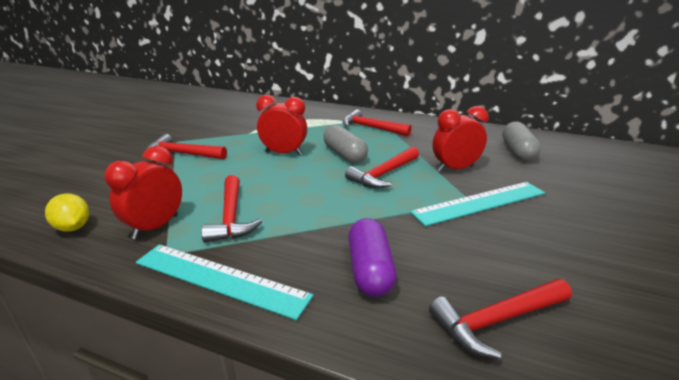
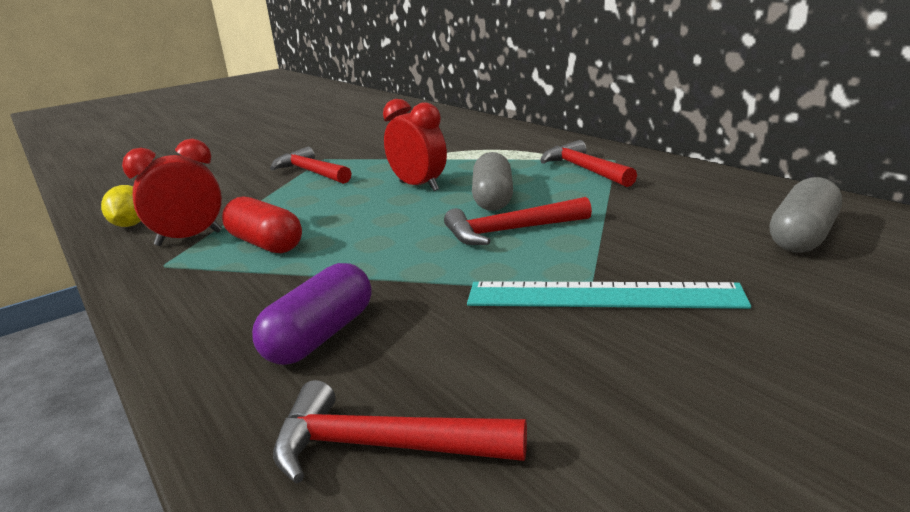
camera: 35 degrees right, 5 degrees down
turquoise ruler [136,244,313,320] -> none
red hammer [201,175,262,243] -> red capsule [222,197,302,253]
red clock [433,106,489,172] -> none

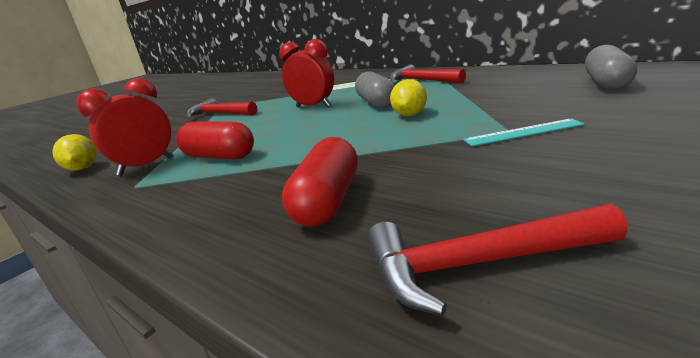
camera: 15 degrees left, 0 degrees up
purple capsule [252,263,372,365] -> red capsule [282,137,358,227]
red hammer [444,197,592,245] -> yellow lemon [390,79,427,116]
turquoise ruler [467,281,751,309] -> turquoise ruler [463,118,585,147], size x0.57

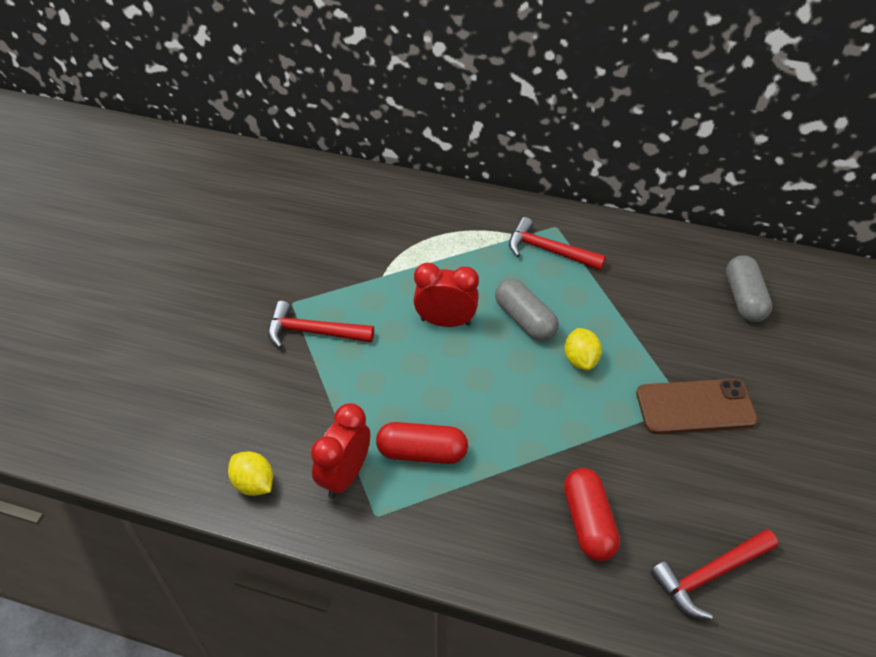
camera: 25 degrees left, 25 degrees up
turquoise ruler [463,118,585,147] -> brown phone [636,378,758,434]

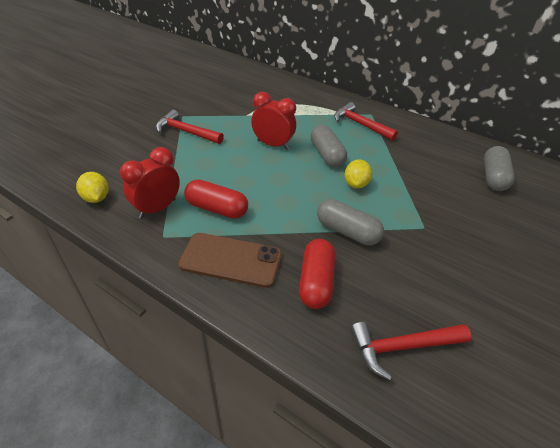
camera: 15 degrees right, 5 degrees down
brown phone [636,378,758,434] -> brown phone moved to [178,233,282,288]
none -> grey capsule [317,199,384,245]

